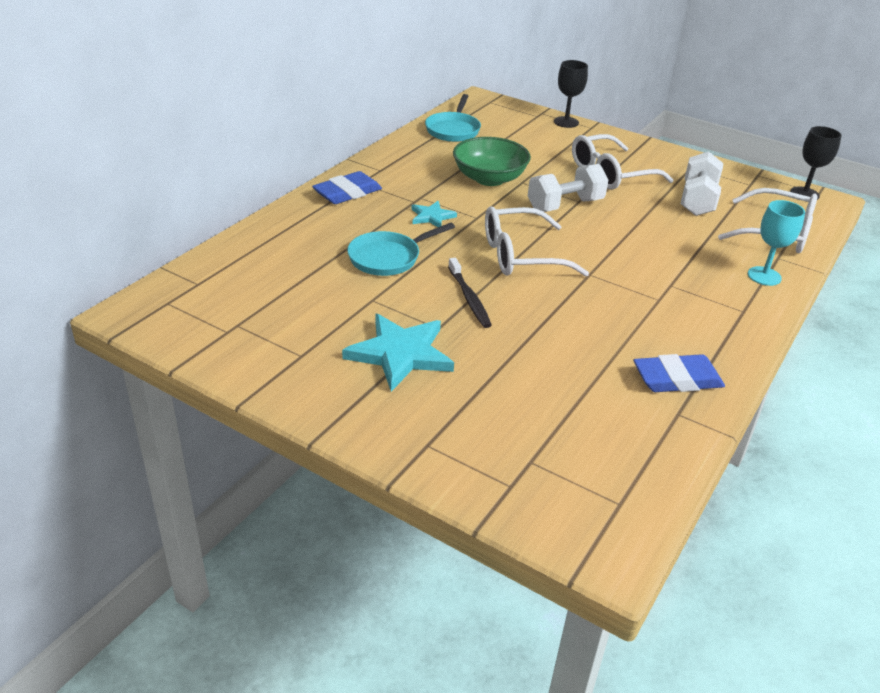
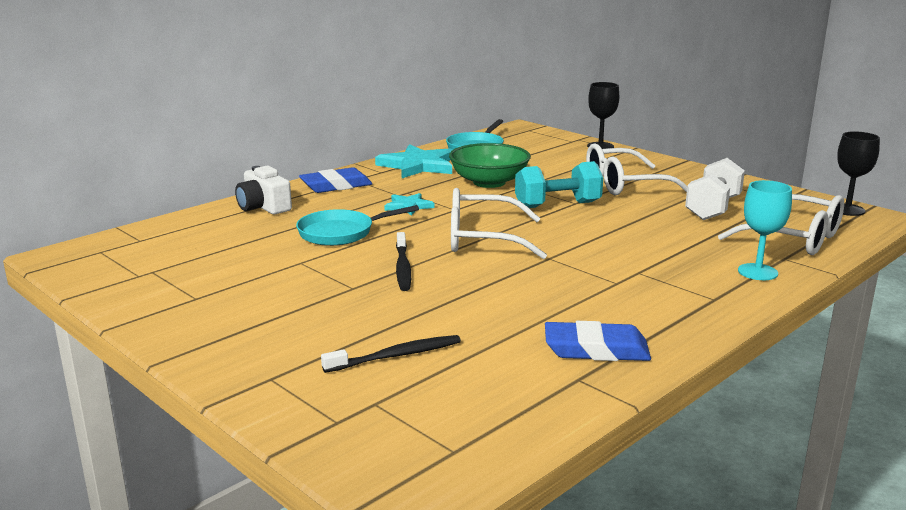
camera: 15 degrees right, 15 degrees down
turquoise star [342,314,454,392] -> turquoise star moved to [375,144,452,178]
white dumbbell [528,164,608,212] -> turquoise dumbbell [515,161,603,208]
none -> white camera [235,166,292,214]
none -> black toothbrush [321,335,461,373]

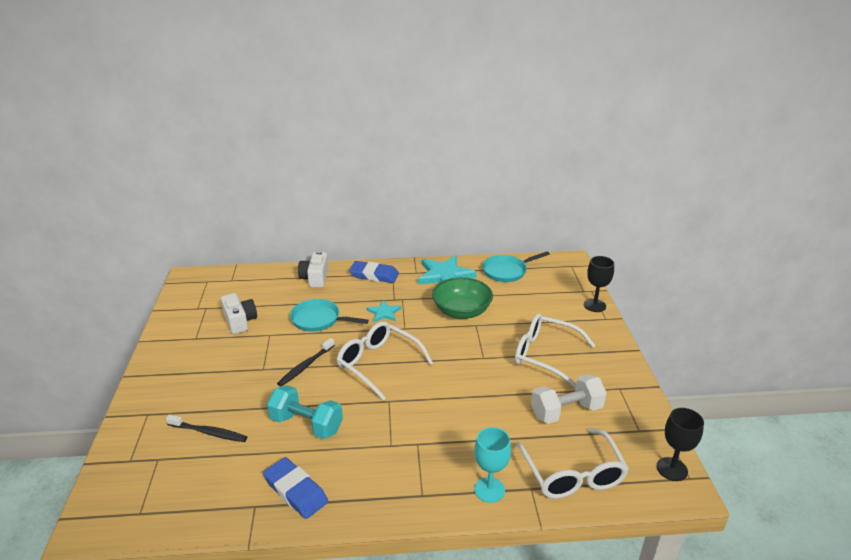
camera: 40 degrees right, 10 degrees up
turquoise dumbbell [515,161,603,208] -> turquoise dumbbell moved to [267,385,343,439]
none -> white camera [221,293,257,334]

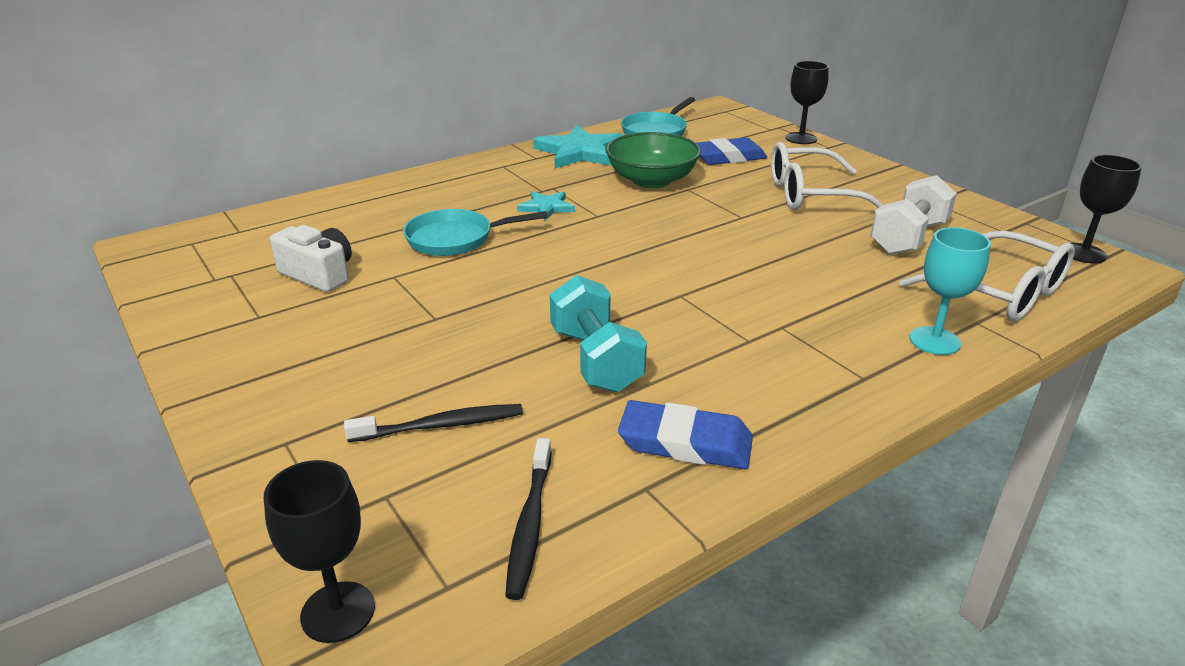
camera: 30 degrees left, 0 degrees up
turquoise dumbbell [267,385,343,439] -> turquoise dumbbell turned 75 degrees clockwise [550,275,647,392]
black toothbrush [277,338,335,387] -> black toothbrush moved to [505,438,551,600]
white camera [298,251,328,288] -> none
white glasses [337,321,433,400] -> none
blue eraser [349,261,399,283] -> blue eraser moved to [697,137,767,165]
none -> black goblet [264,460,375,643]

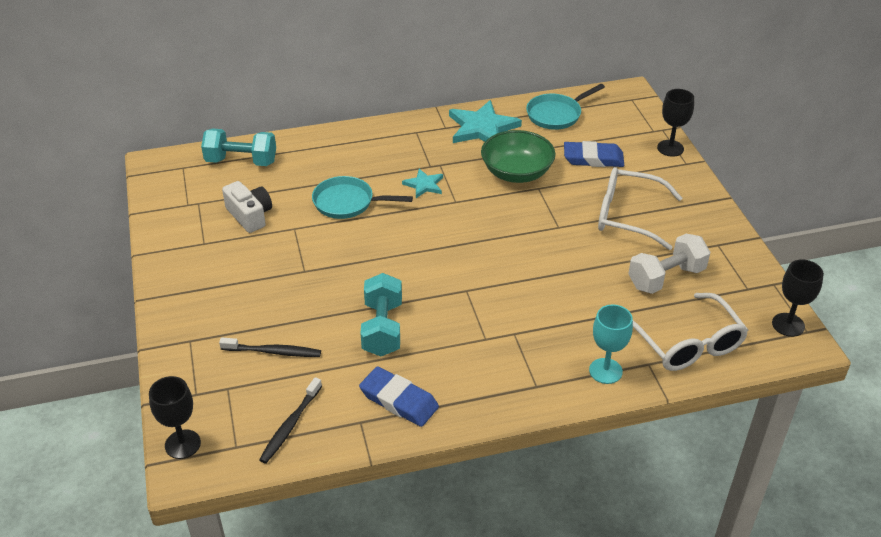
camera: 20 degrees right, 10 degrees up
none -> turquoise dumbbell [201,128,276,166]

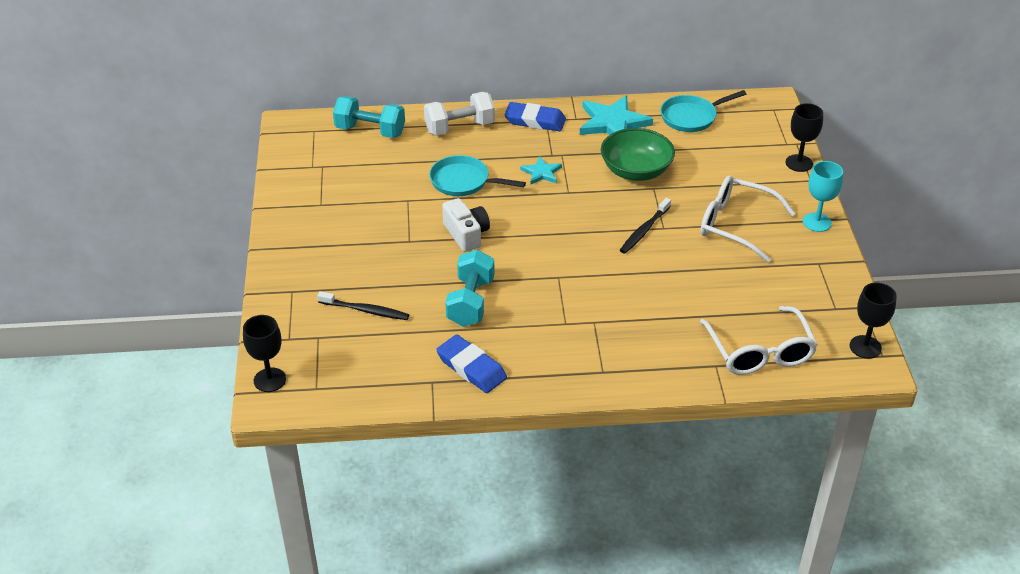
camera: 10 degrees right, 0 degrees up
white camera [222,181,272,233] -> white camera moved to [442,198,490,252]
black toothbrush [259,377,322,464] -> black toothbrush moved to [620,198,671,254]
blue eraser [564,141,624,167] -> blue eraser moved to [504,102,566,131]
turquoise goblet [589,305,633,384] -> turquoise goblet moved to [803,161,843,232]
white dumbbell [628,234,710,294] -> white dumbbell moved to [424,92,495,135]

